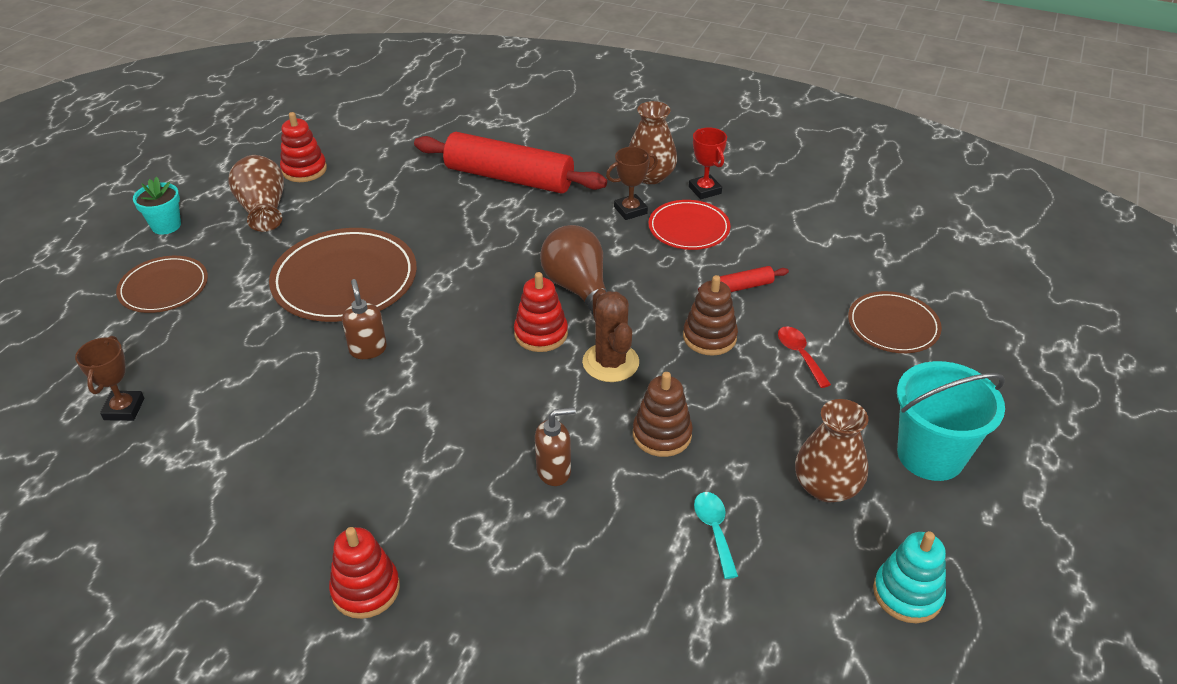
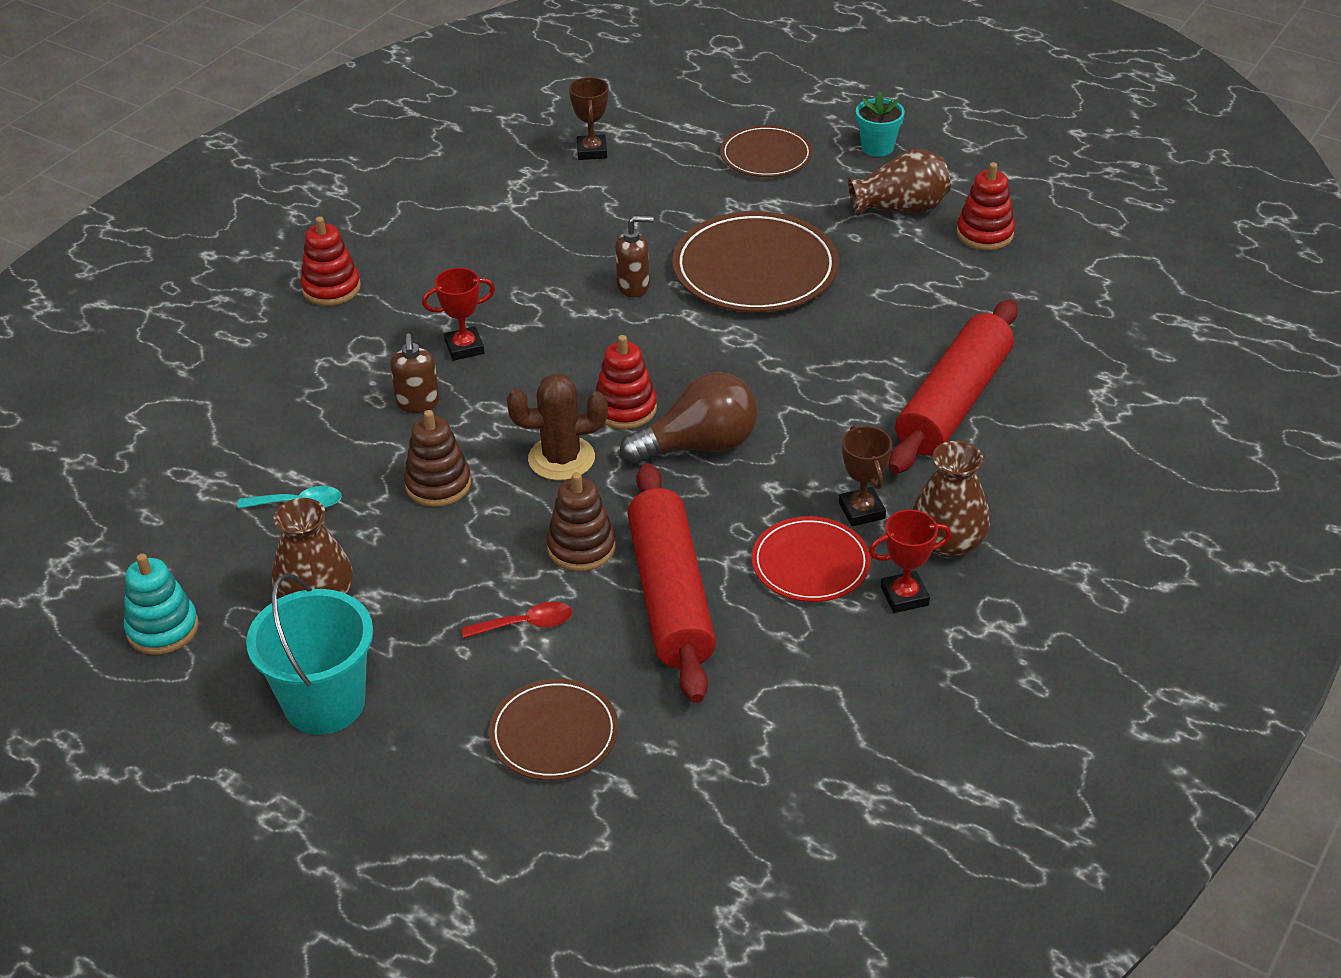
camera: 100 degrees right, 0 degrees up
brown trophy [75,336,144,421] -> brown trophy turned 75 degrees clockwise [569,77,608,160]
red rolling pin [698,266,789,292] -> red rolling pin [627,463,716,703], size x2.40
none -> red trophy [422,268,495,361]

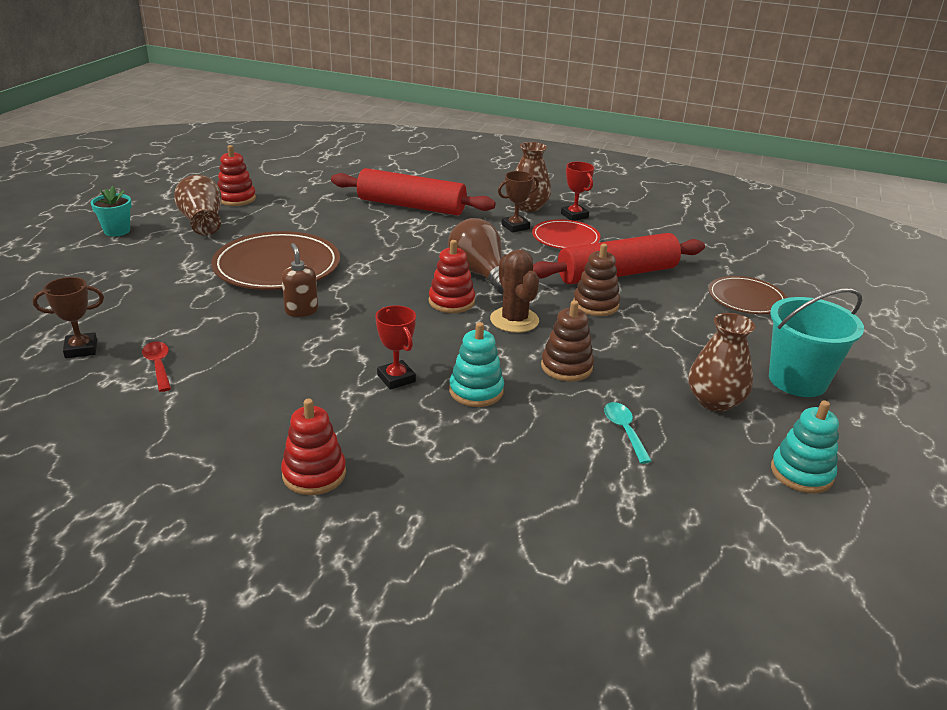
camera: 105 degrees left, 10 degrees down
brown soap dispenser [390,334,440,413] -> turquoise stacking toy [449,322,504,407]
red spoon [461,601,572,638] -> red spoon moved to [142,342,171,392]
brown plate [720,125,813,177] -> none

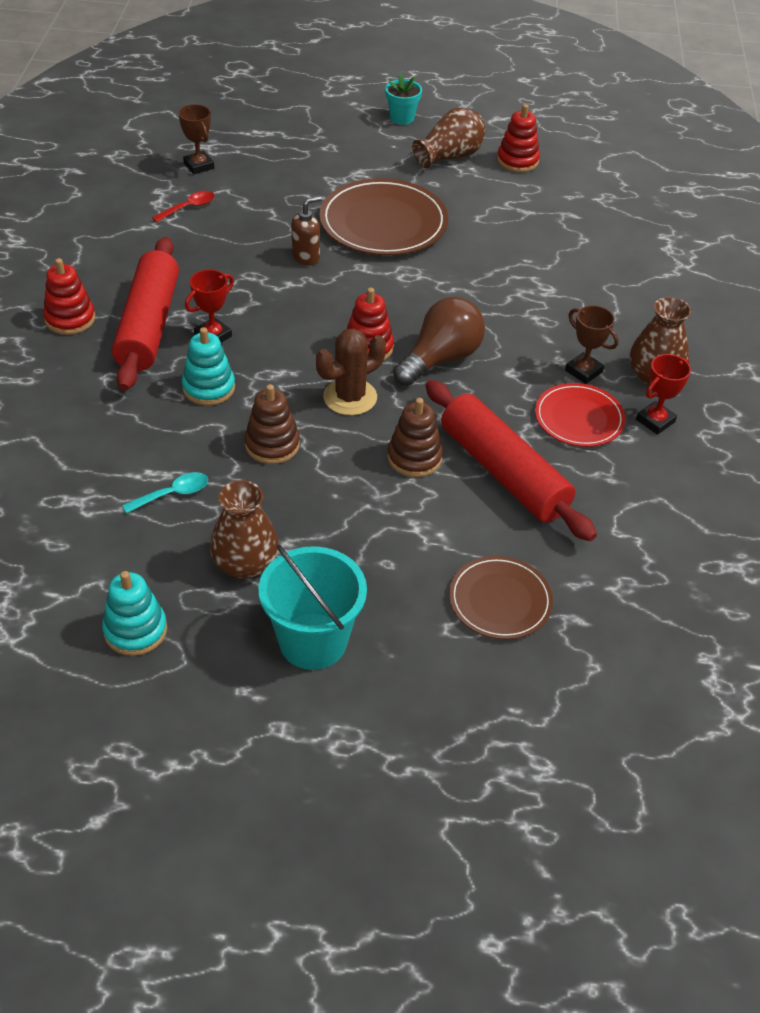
camera: 75 degrees right, 15 degrees up
red rolling pin [331,168,496,215] -> red rolling pin moved to [112,237,179,391]

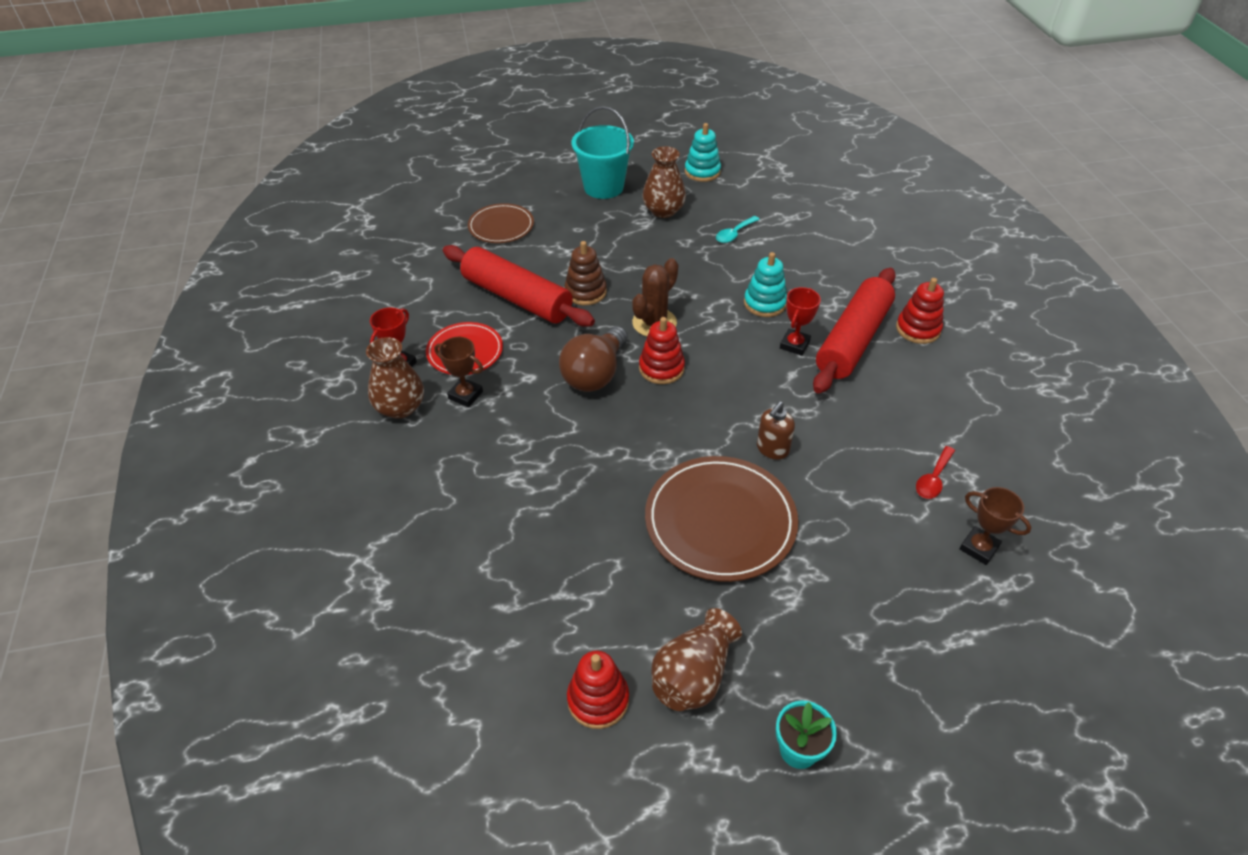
camera: 165 degrees right, 0 degrees up
red rolling pin [112,237,179,391] -> red rolling pin turned 45 degrees clockwise [813,268,896,394]
brown stacking toy [245,384,300,464] -> none

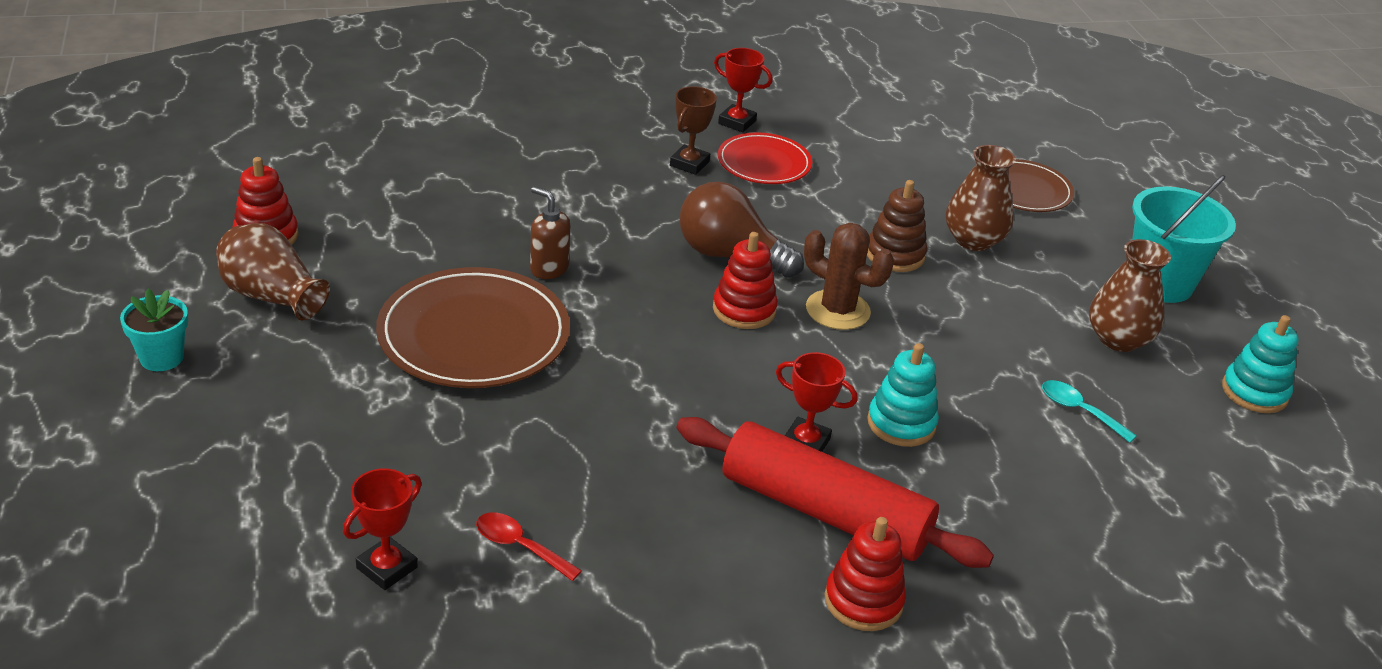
camera: 85 degrees right, 10 degrees down
brown vase [366,337,424,419] -> brown vase moved to [946,145,1016,251]
red rolling pin [443,245,595,327] -> none
brown soap dispenser [757,401,795,460] -> brown soap dispenser moved to [530,187,570,279]
brown trophy [959,487,1032,565] -> red trophy [343,469,422,590]

